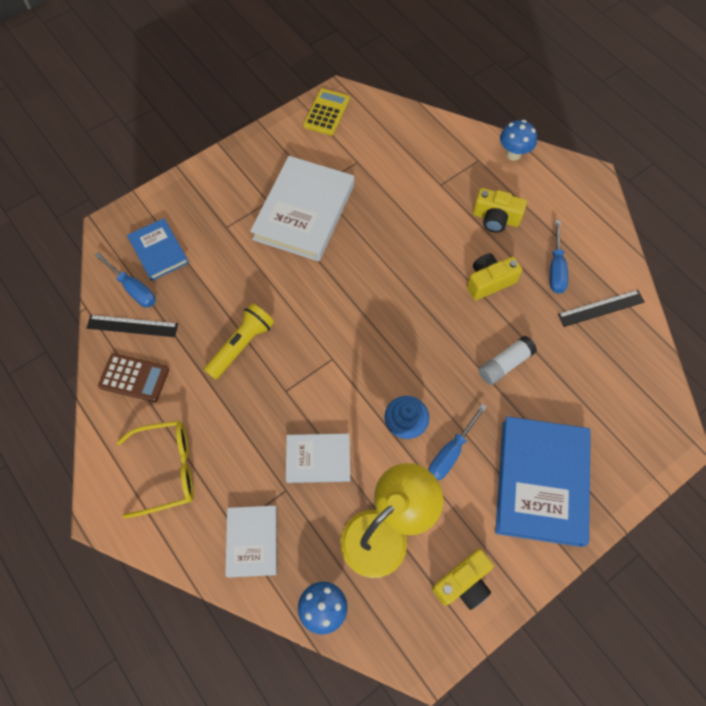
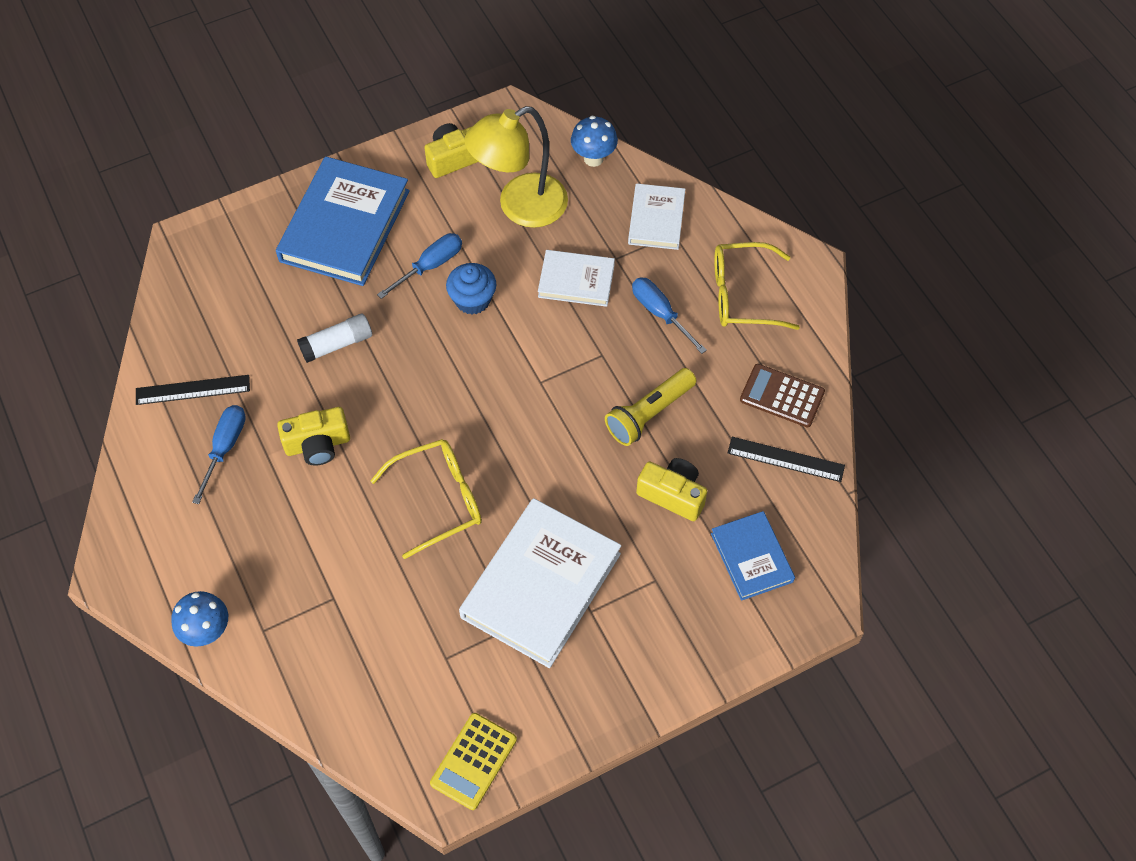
camera: 170 degrees left, 5 degrees down
blue screwdriver [94,252,156,307] -> blue screwdriver moved to [632,277,707,354]
yellow camera [473,188,527,232] -> yellow camera moved to [636,458,707,521]
none -> yellow glasses [370,439,482,559]

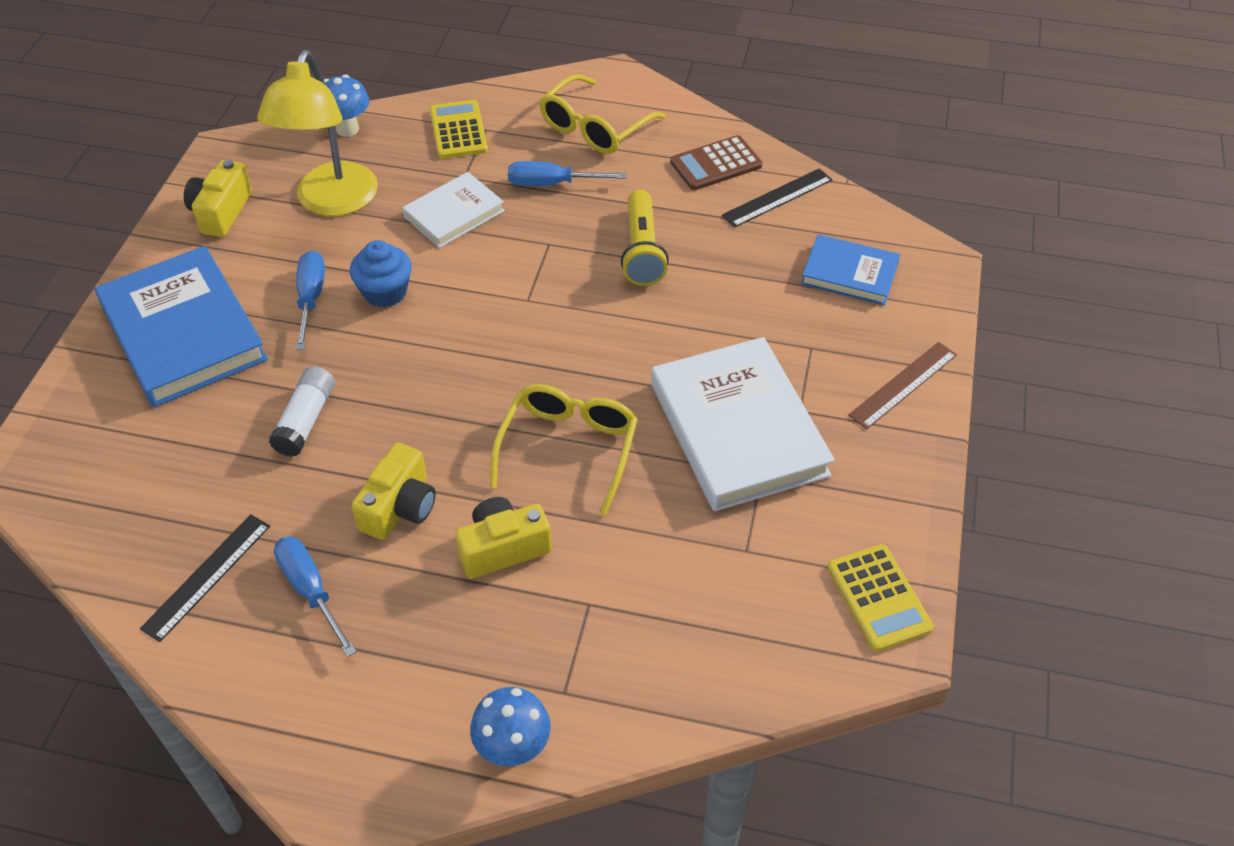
camera: 50 degrees left, 10 degrees down
white book [628,184,685,250] -> yellow calculator [430,100,488,159]
yellow camera [636,458,707,521] -> yellow camera moved to [455,497,552,579]
none -> brown ruler [848,342,957,429]

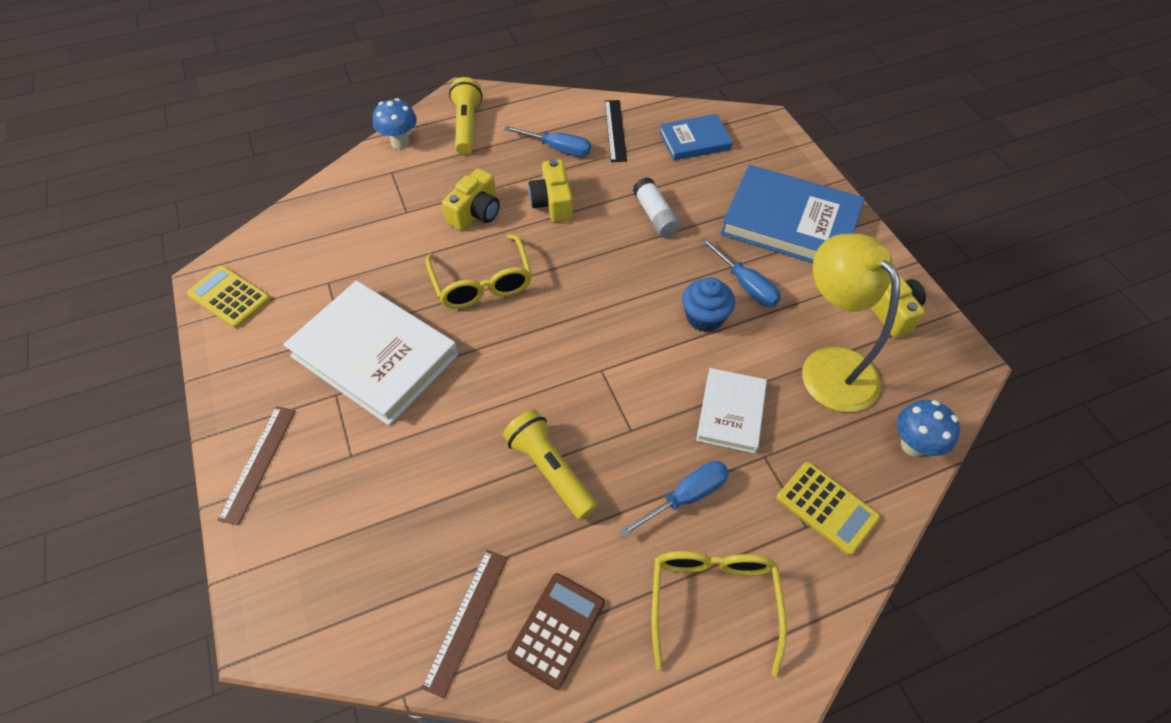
camera: 145 degrees right, 5 degrees up
black ruler [722,168,832,228] -> brown ruler [421,549,508,698]
blue book [801,234,900,306] -> blue book moved to [659,114,733,161]
none -> yellow flashlight [449,77,483,155]

